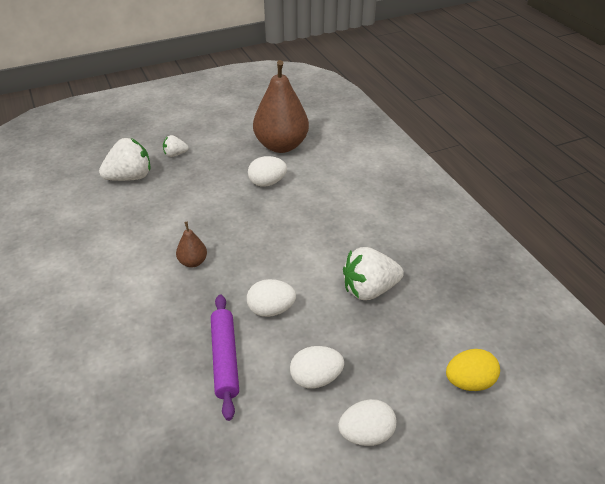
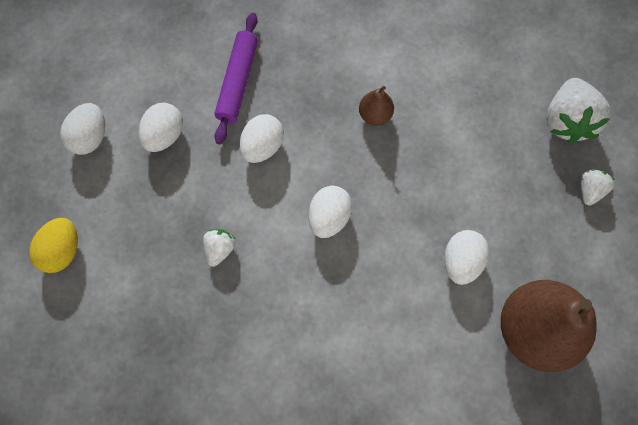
camera: 125 degrees right, 30 degrees up
purple rolling pin [211,294,239,421] -> purple rolling pin turned 75 degrees clockwise [215,13,258,144]
white strawberry [343,247,404,300] -> white strawberry [203,229,235,267], size x0.52
none -> white egg [309,186,352,238]

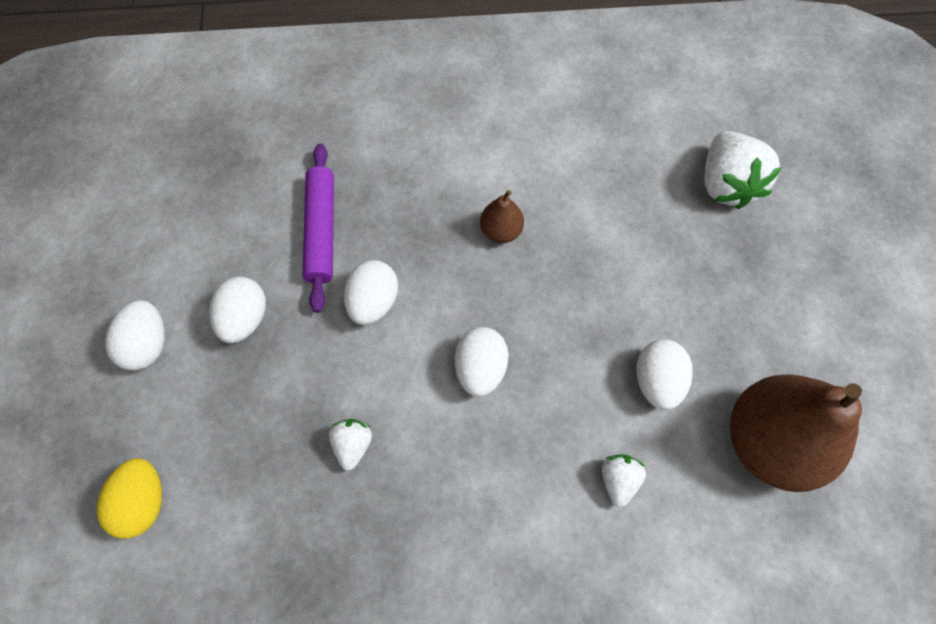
camera: 15 degrees left, 5 degrees down
white strawberry [581,169,615,206] -> white strawberry moved to [602,454,646,507]

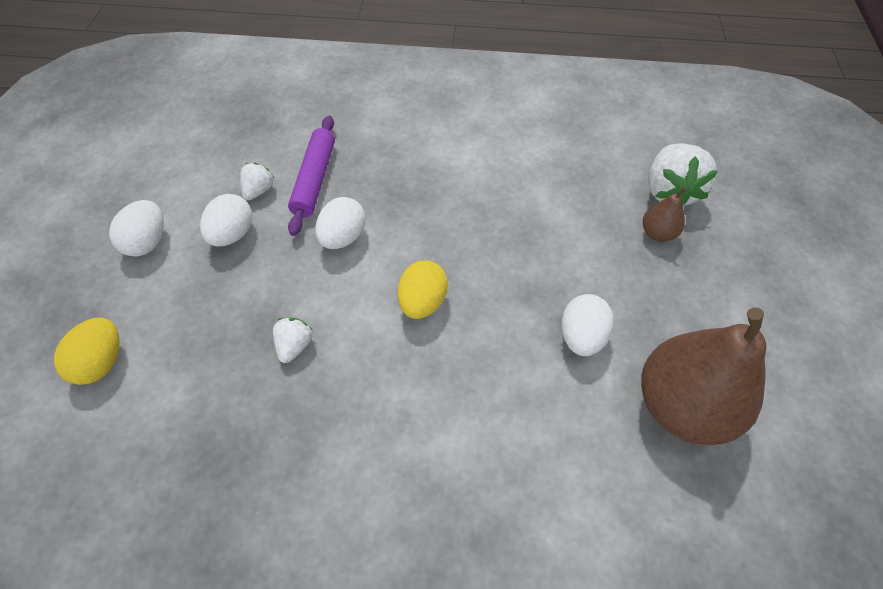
camera: 10 degrees right, 10 degrees down
white egg [455,327,509,397] -> yellow egg [398,260,448,319]
brown pear [480,190,524,243] -> brown pear moved to [643,187,687,242]
white strawberry [602,454,646,507] -> white strawberry moved to [240,163,274,200]

